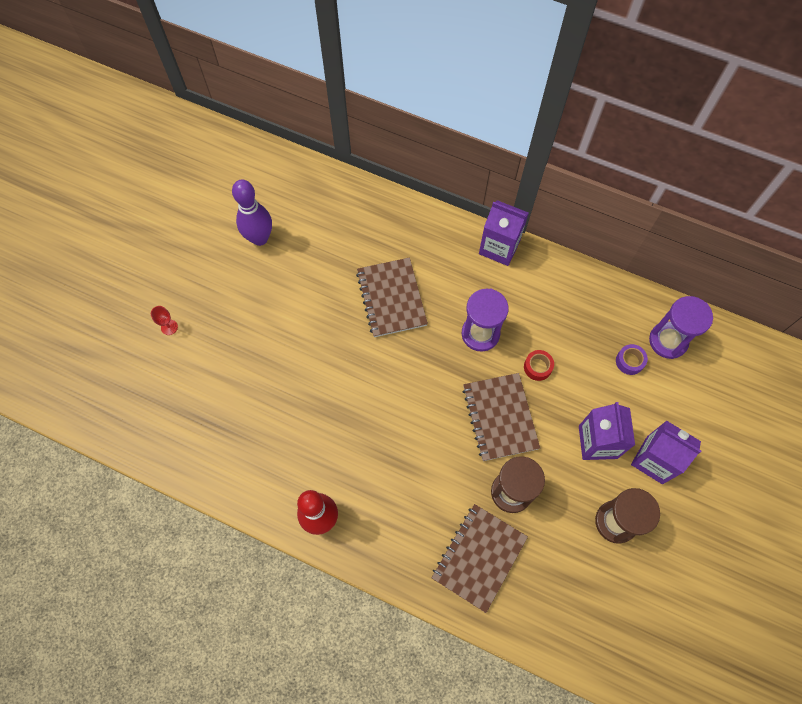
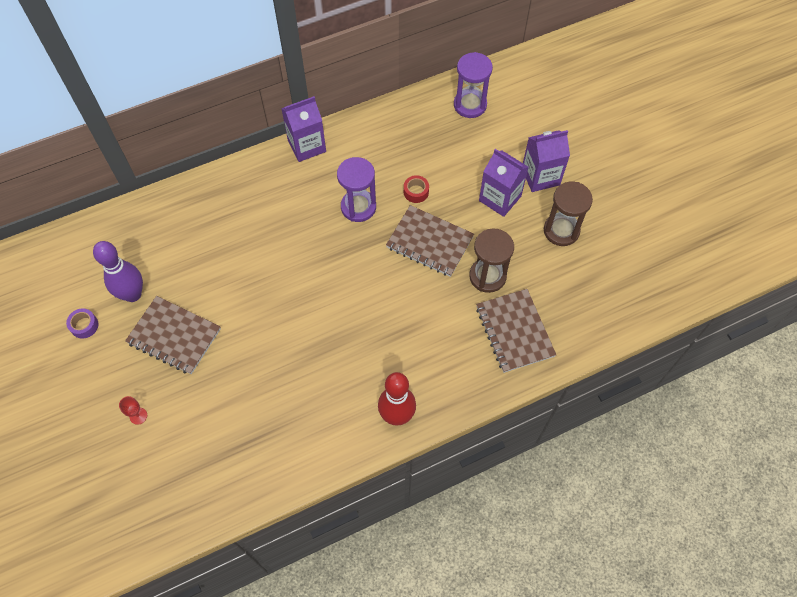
camera: 50 degrees left, 5 degrees down
brown notebook [356,257,428,337] -> brown notebook moved to [125,296,221,374]
purple tape [616,344,648,375] -> purple tape moved to [66,308,98,339]

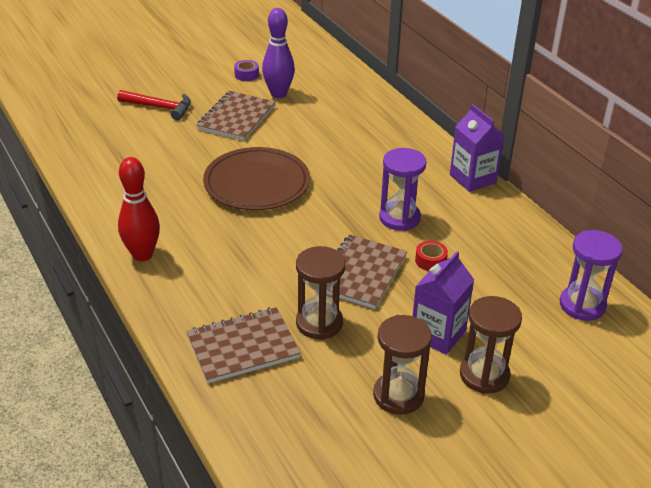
camera: 85 degrees right, 25 degrees down
red goblet [119,396,147,425] -> red hammer [117,90,191,120]
purple carton [523,130,570,192] -> brown hourglass [460,296,522,394]
none -> brown plate [203,147,310,210]

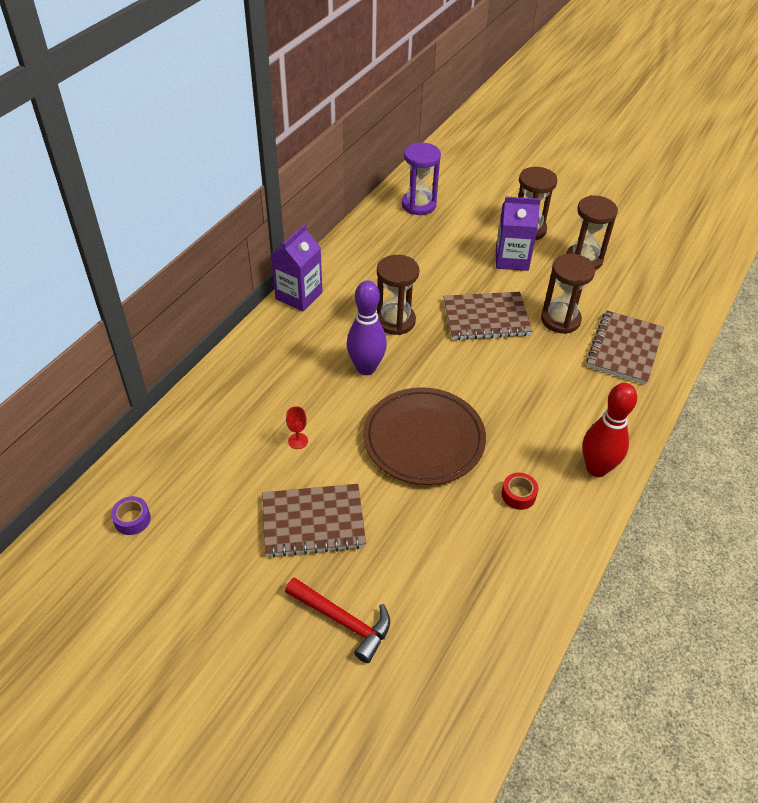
camera: 120 degrees left, 10 degrees up
red hammer [117,90,191,120] -> red hammer turned 135 degrees clockwise [285,577,390,663]
brown notebook [186,307,301,383] -> brown notebook turned 75 degrees clockwise [586,310,664,385]
purple tape [234,60,259,81] -> purple tape moved to [111,496,151,535]
purple bowling pin [262,8,295,98] -> purple bowling pin moved to [347,280,387,375]
purple hourglass [379,148,426,231] -> brown hourglass [377,255,419,335]
red tape [415,241,448,271] -> red tape moved to [502,473,538,510]
none -> red goblet [286,406,308,449]

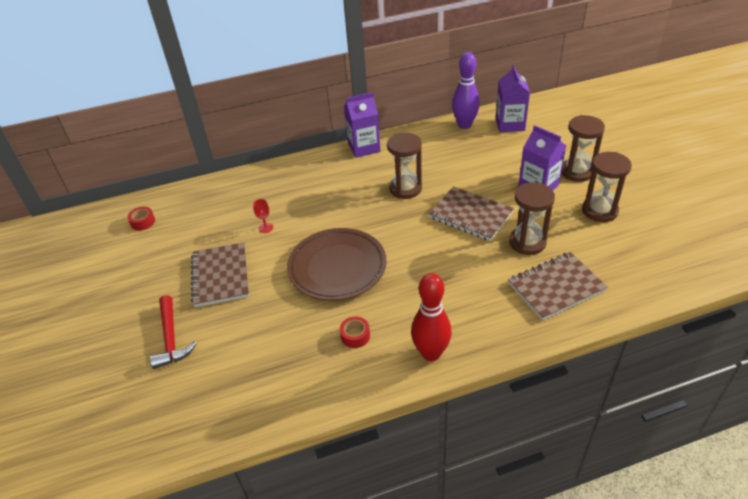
camera: 45 degrees right, 5 degrees down
purple tape [111,496,151,535] -> red tape [127,207,155,230]
brown notebook [262,484,366,558] -> brown notebook turned 45 degrees clockwise [191,242,249,307]
purple bowling pin [347,280,387,375] -> purple bowling pin moved to [452,52,480,129]
purple hourglass [402,142,441,215] -> purple carton [495,65,530,132]

